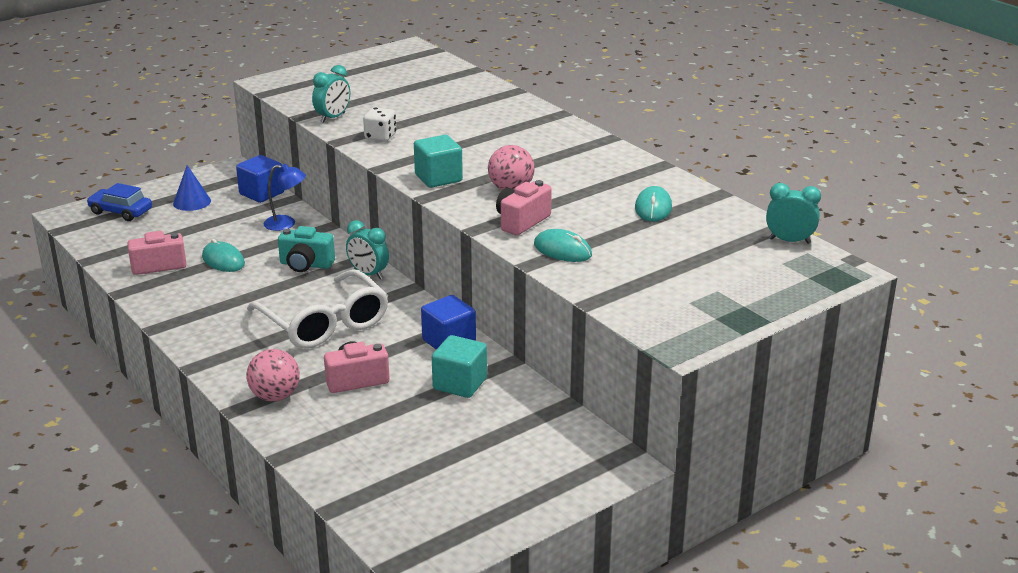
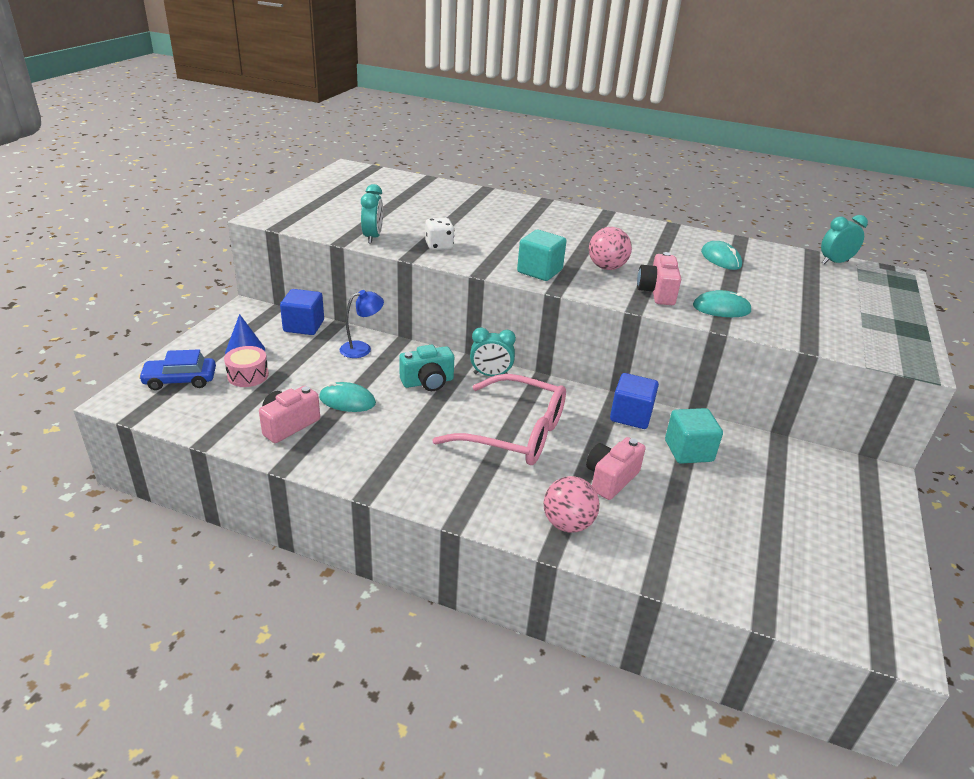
camera: 35 degrees left, 5 degrees up
white glasses [247,269,388,349] -> pink glasses [432,374,566,465]
none -> pink drum [224,346,269,387]

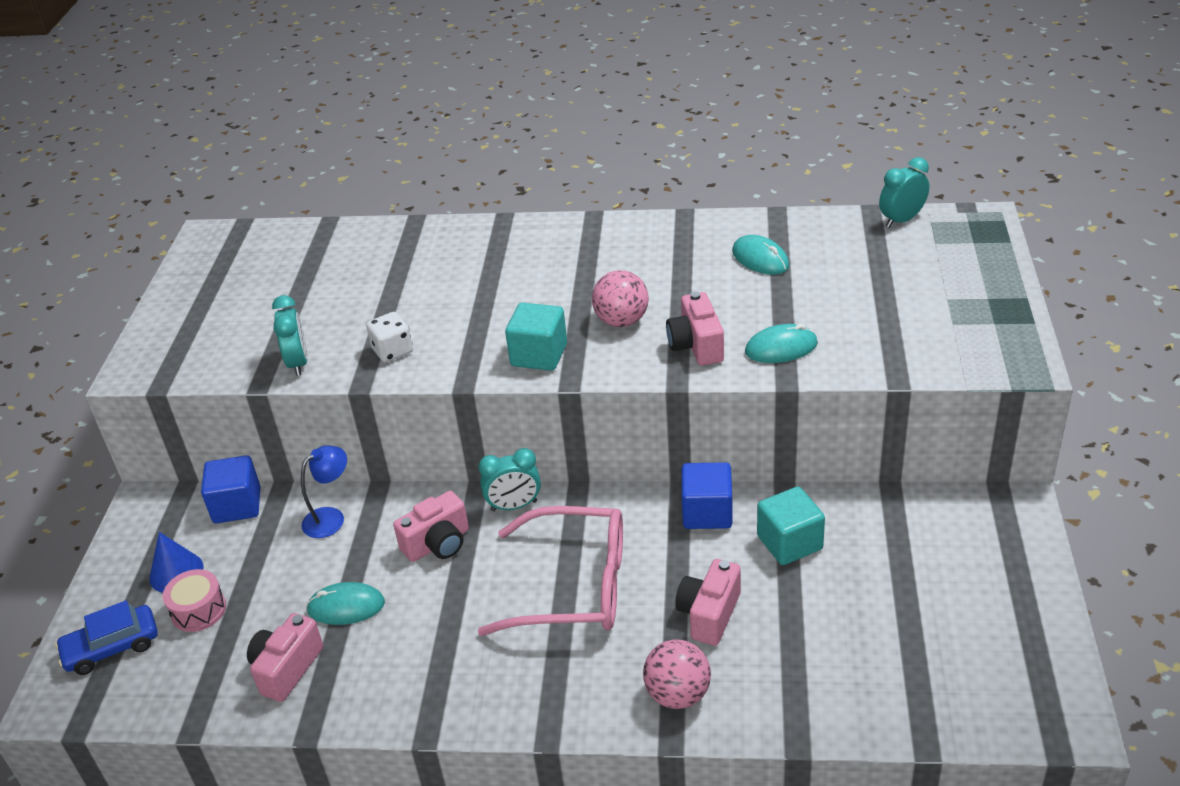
camera: 10 degrees left, 5 degrees up
turquoise camera [399,345,454,391] -> pink camera [393,491,469,562]

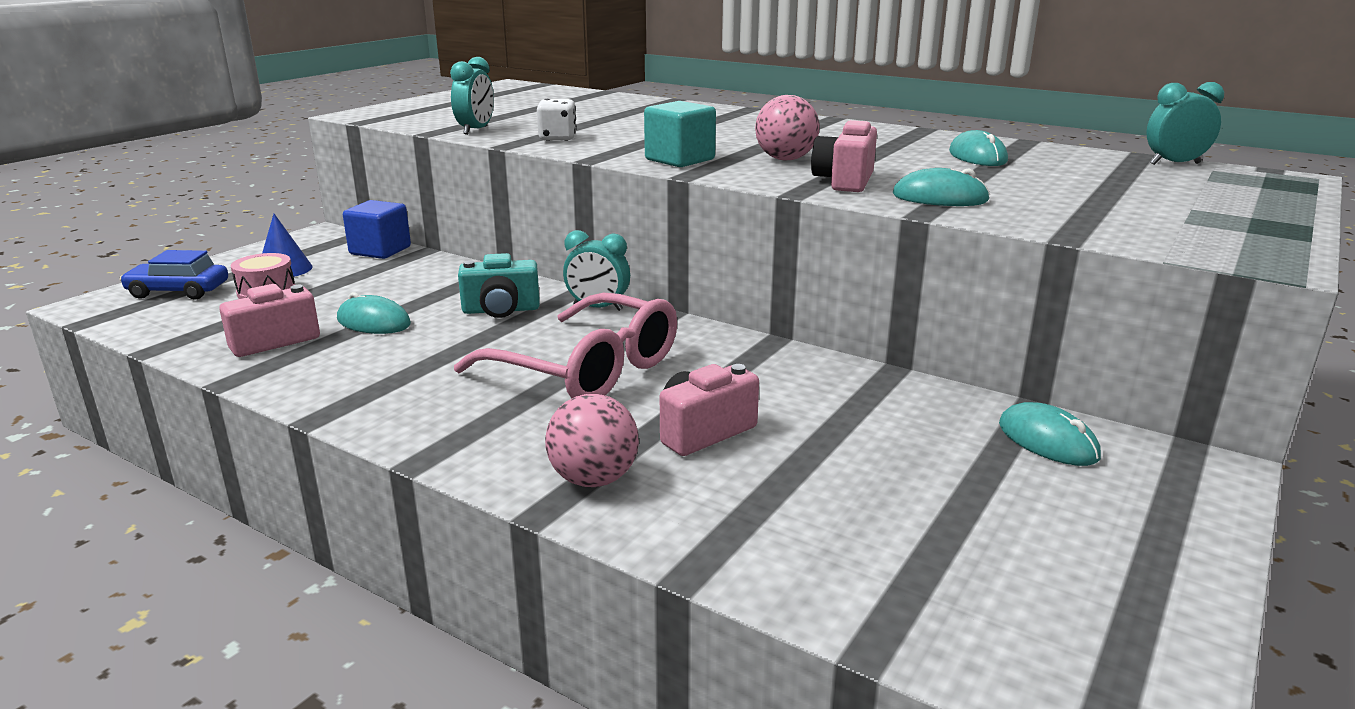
camera: 25 degrees right, 15 degrees down
blue lamp [301,445,347,538] -> none
pink camera [393,491,469,562] -> turquoise camera [458,253,540,318]
blue cube [682,462,733,529] -> none
turquoise cube [757,487,825,565] -> none
none -> turquoise mouse [999,402,1101,466]

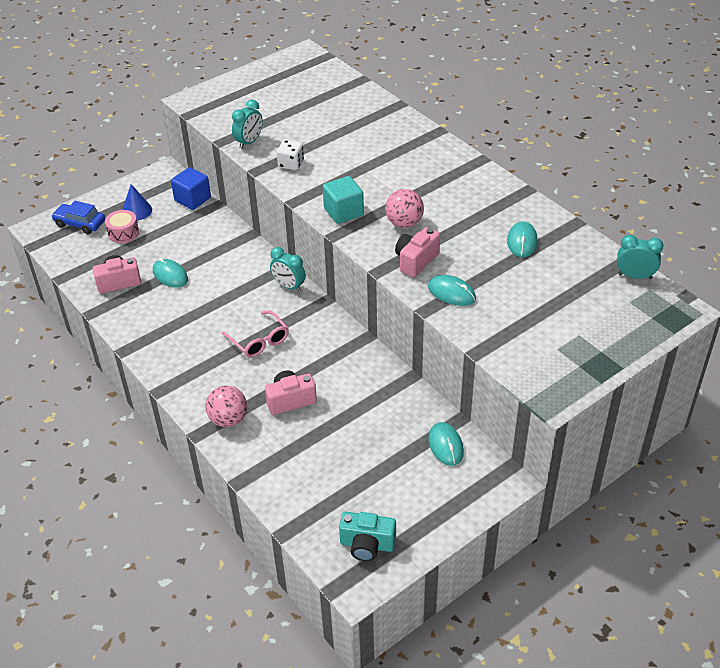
camera: 20 degrees right, 20 degrees up
pink glasses [454,292,677,398] -> pink glasses [222,310,289,358], size x0.59
turquoise camera [458,253,540,318] -> turquoise camera moved to [339,512,396,561]

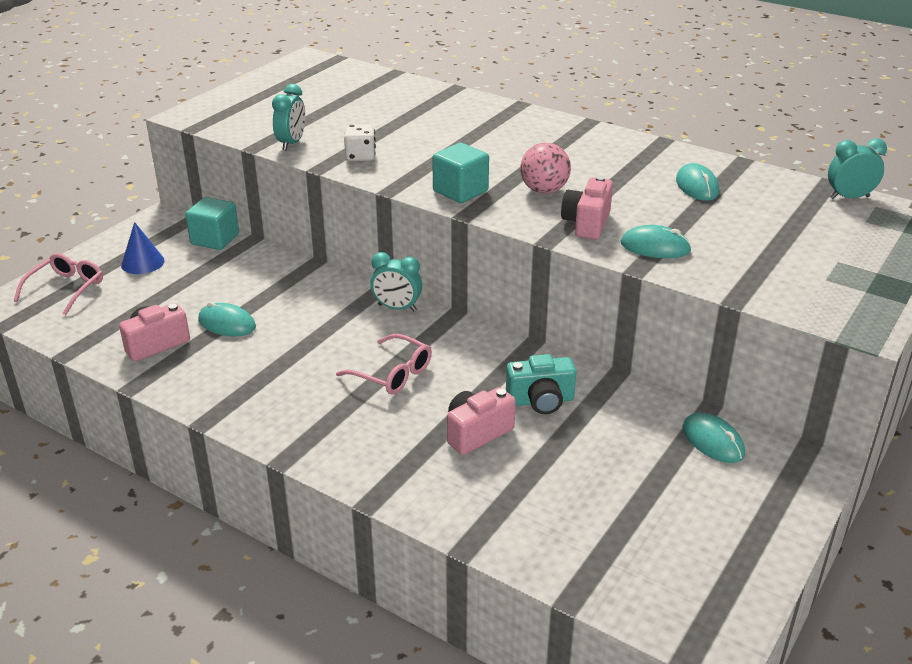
camera: 20 degrees left, 10 degrees down
blue car [51,201,105,234] -> pink glasses [14,253,103,315]
pink drum [105,210,139,243] -> none
blue cube [171,167,211,210] -> turquoise cube [185,197,239,250]
pink ball [205,386,247,427] -> none
turquoise camera [339,512,396,561] -> turquoise camera moved to [506,354,576,414]

